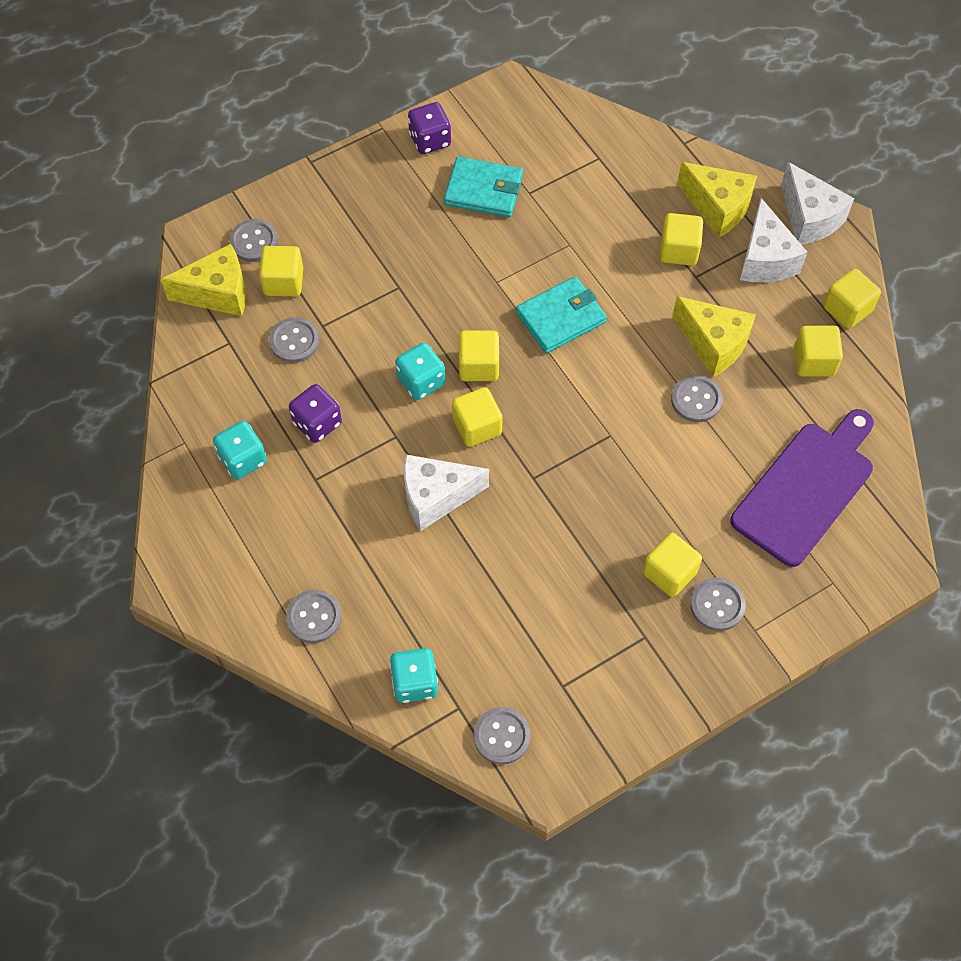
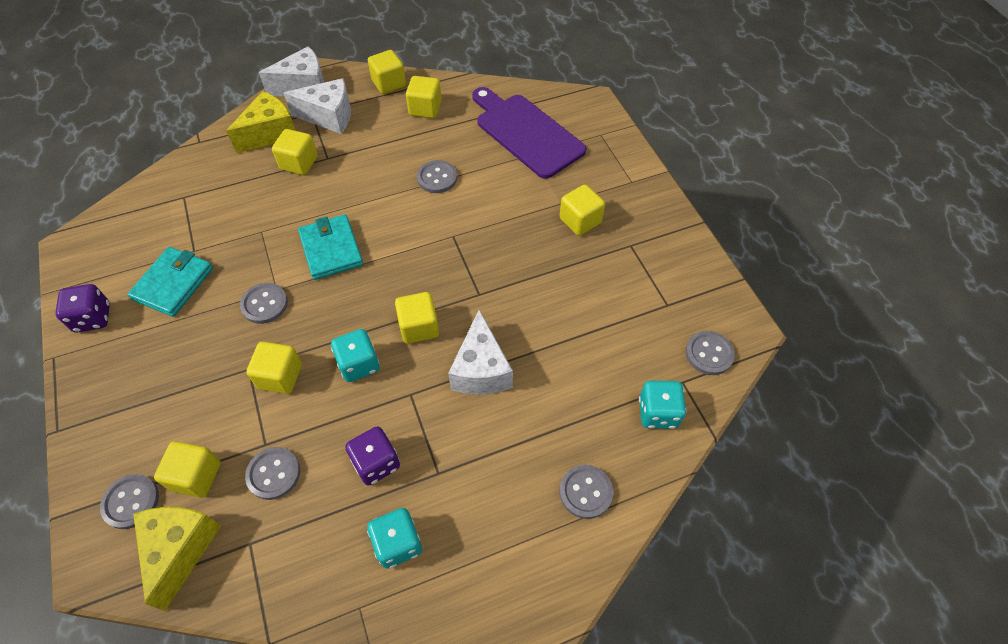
camera: 80 degrees left, 5 degrees down
yellow cube [459,330,499,381] -> yellow cube moved to [246,342,302,394]
yellow cheese [672,296,756,377] -> none
grey button [690,578,746,631] -> grey button moved to [240,283,288,324]

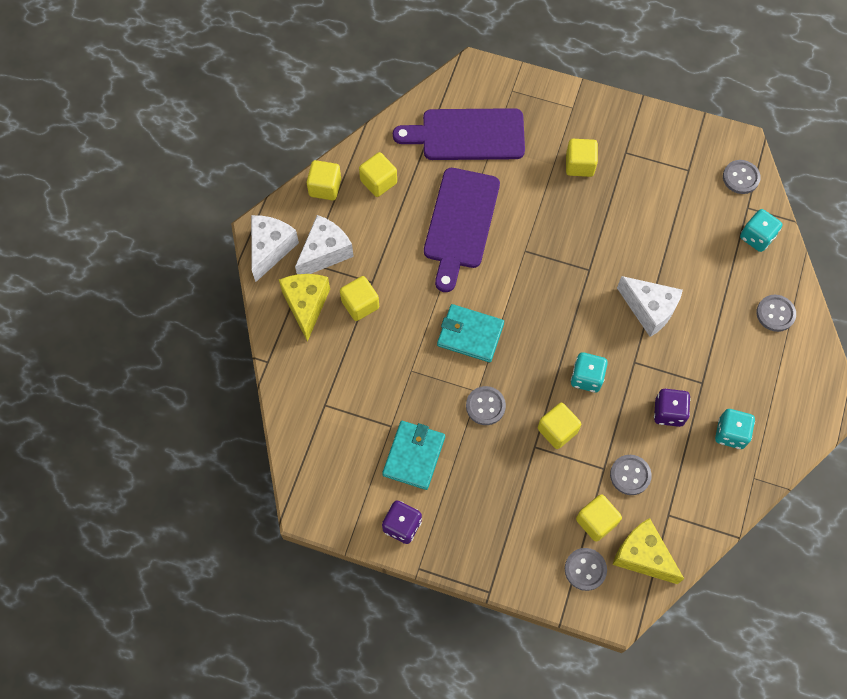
camera: 50 degrees left, 10 degrees up
turquoise wallet [127,247,213,317] -> turquoise wallet turned 45 degrees clockwise [382,421,445,490]
yellow cube [395,292,439,344] -> none
grey button [417,160,457,193] -> purple cutting board [424,168,500,292]

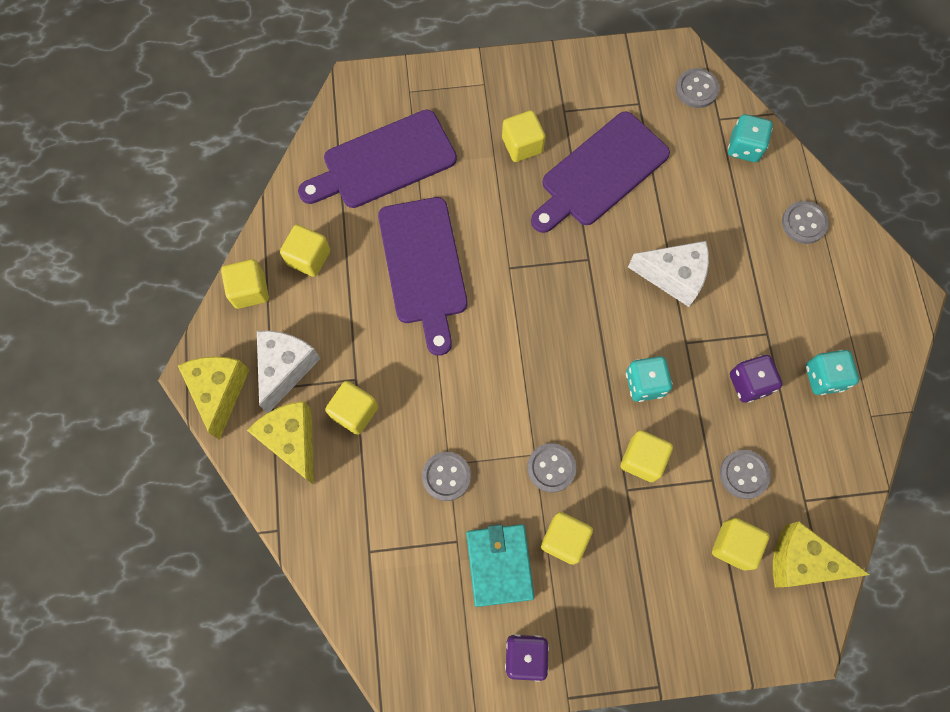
camera: 25 degrees left, 5 degrees up
white cheese [251,215,299,282] -> yellow cheese [178,356,249,440]
turquoise wallet [437,304,504,362] -> none
grey button [565,548,607,591] -> grey button moved to [422,452,471,501]
none -> purple cutting board [531,112,670,233]
none -> yellow cube [541,512,593,565]

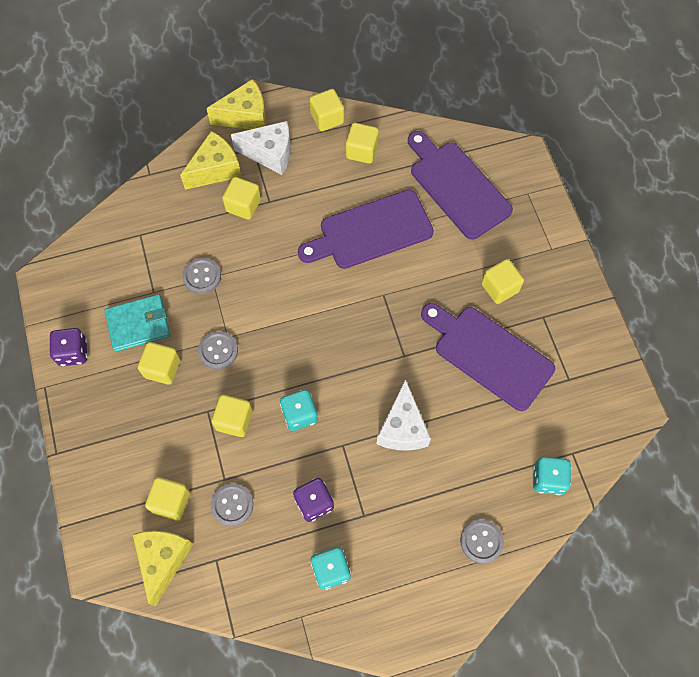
camera: 80 degrees right, 5 degrees down
grey button [676,68,719,108] -> none

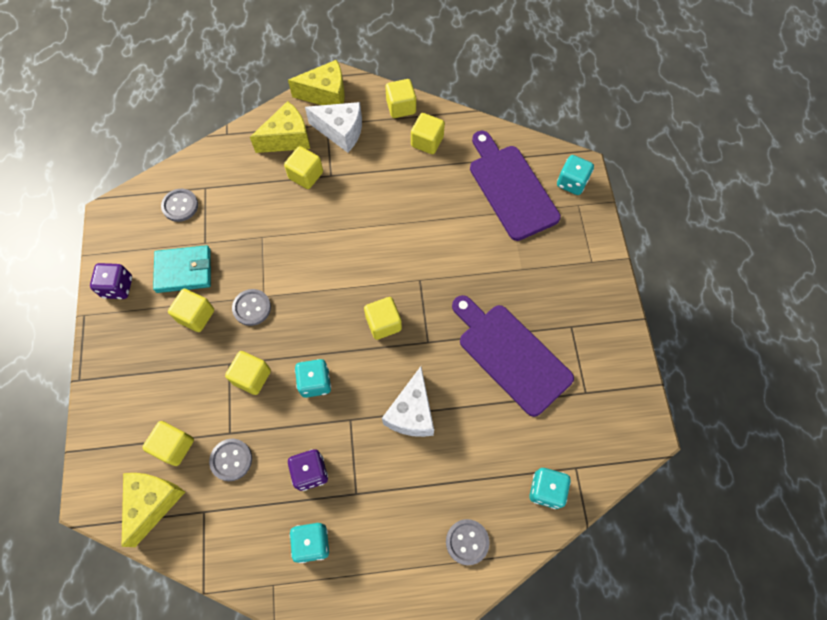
camera: 10 degrees right, 0 degrees up
grey button [182,258,221,294] -> grey button moved to [161,189,198,222]
purple cutting board [298,190,434,269] -> none
yellow cube [481,259,524,304] -> yellow cube moved to [364,297,402,340]
none -> turquoise dice [557,155,594,195]

